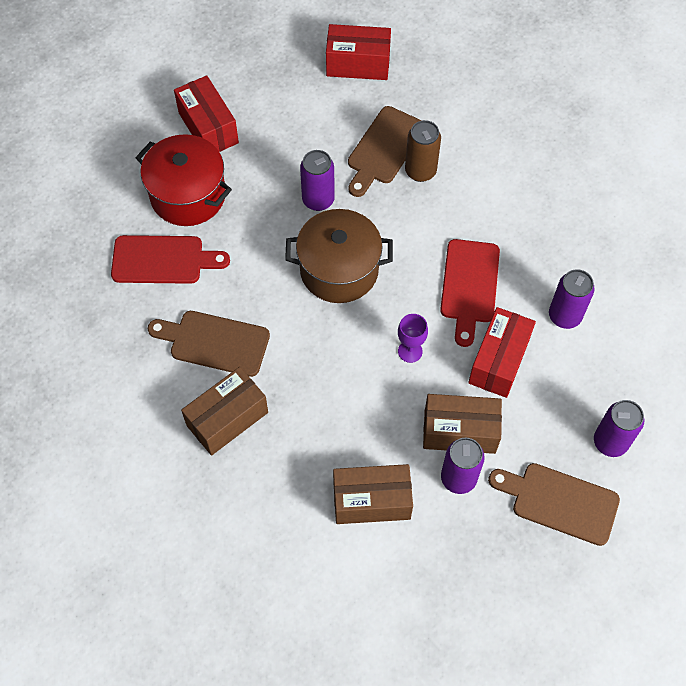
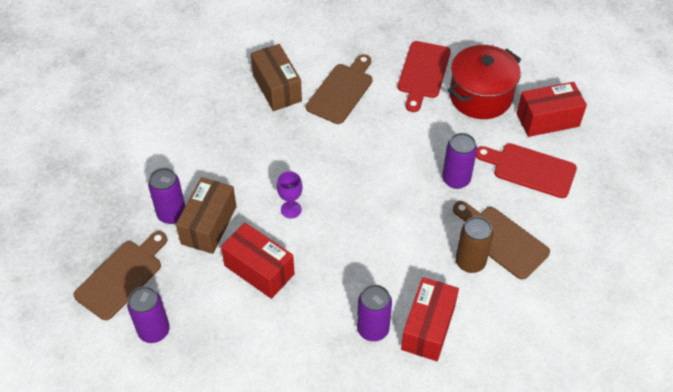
camera: 105 degrees right, 10 degrees down
brown pot [285,209,393,303] -> none
red box [326,24,391,80] -> red box moved to [401,277,459,361]
brown box [333,464,413,524] -> none
red cutting board [440,239,500,347] -> red cutting board moved to [476,143,577,198]
purple can [549,269,595,329] -> purple can moved to [357,285,392,341]

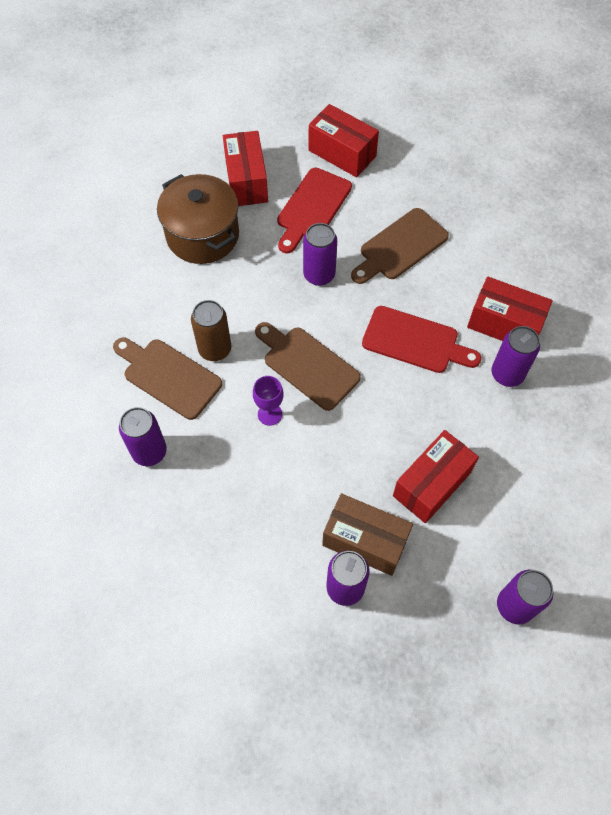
camera: 85 degrees left, 10 degrees up
brown cutting board [73,231,167,320] -> brown cutting board moved to [255,322,361,411]
brown box [251,44,302,111] -> purple can [119,407,167,466]
purple goblet [277,171,303,218] -> purple goblet moved to [253,376,284,426]
red cutting board [398,41,451,112] -> red cutting board moved to [362,306,481,373]
red pot [448,45,521,119] -> brown pot [157,174,239,264]
brown can [456,216,494,273] -> brown can moved to [191,300,231,361]
none -> red box [309,104,379,178]

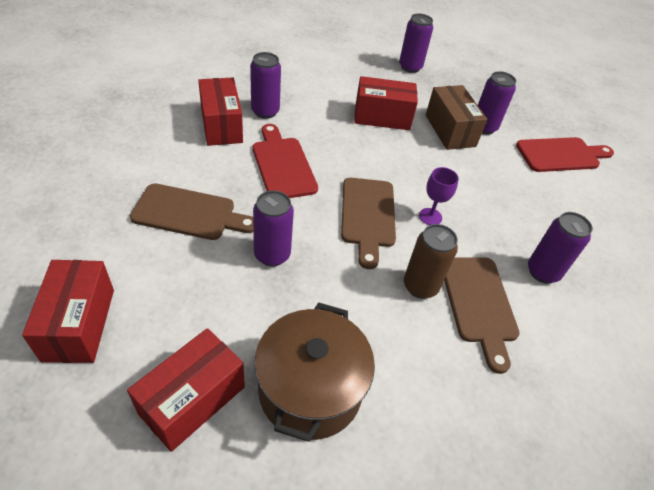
camera: 135 degrees left, 15 degrees down
red cutting board [277,168,352,254] -> red cutting board moved to [516,137,614,172]

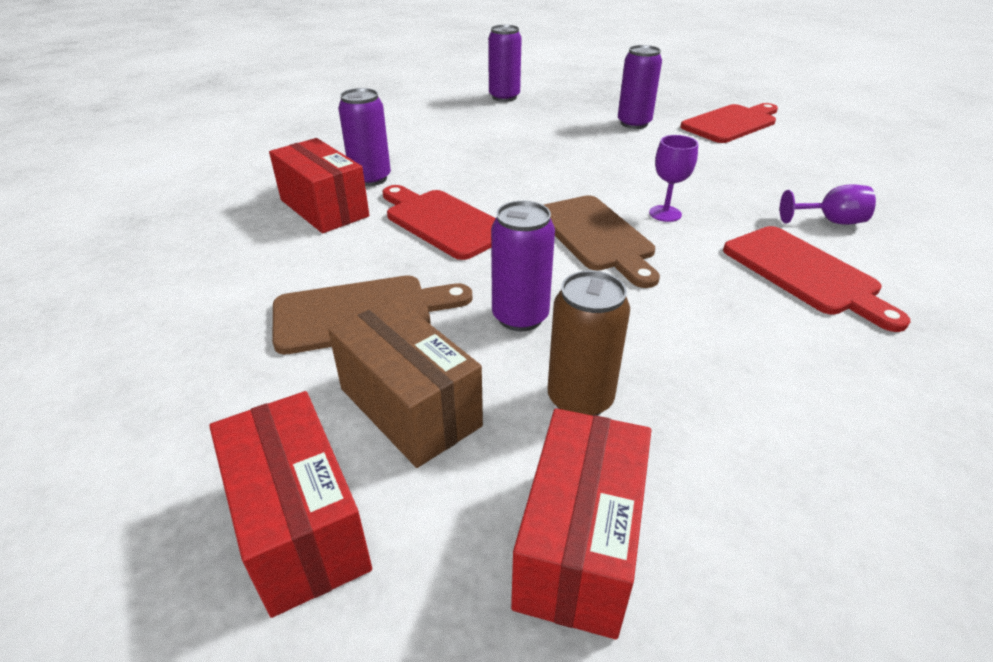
camera: 20 degrees left, 10 degrees down
brown pot [254,302,375,442] -> none
red box [354,76,418,130] -> none
brown can [404,224,458,299] -> brown can moved to [548,271,630,416]
brown box [426,85,487,150] -> brown box moved to [328,298,483,468]
brown cutting board [444,257,520,374] -> red cutting board [723,226,910,332]
purple can [528,212,593,284] -> purple goblet [780,185,876,225]

